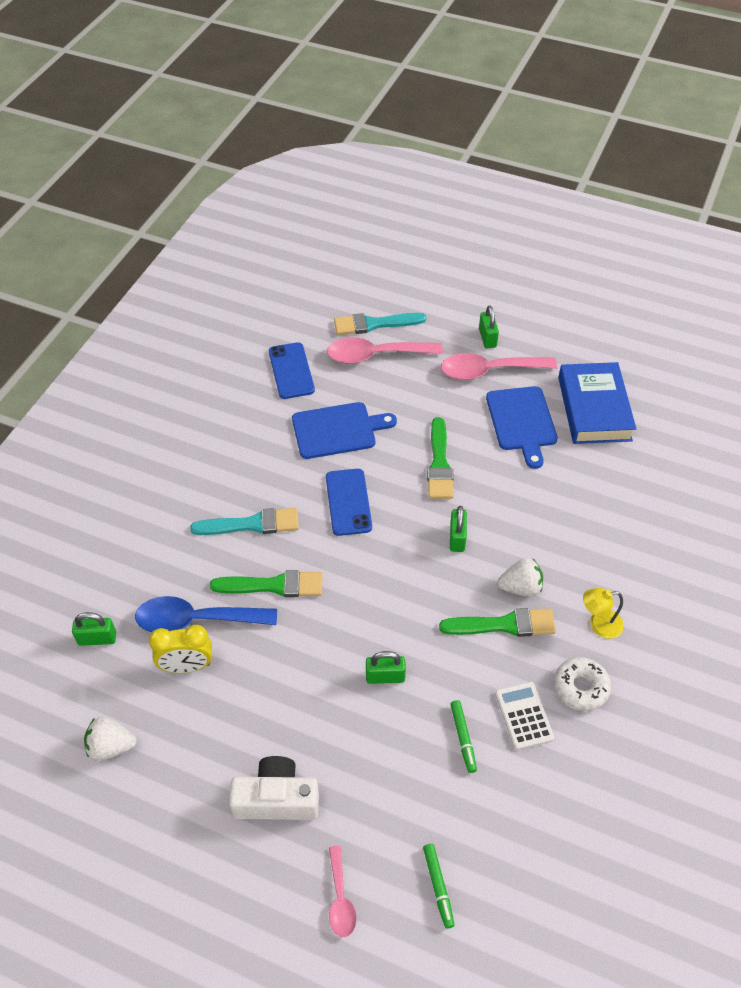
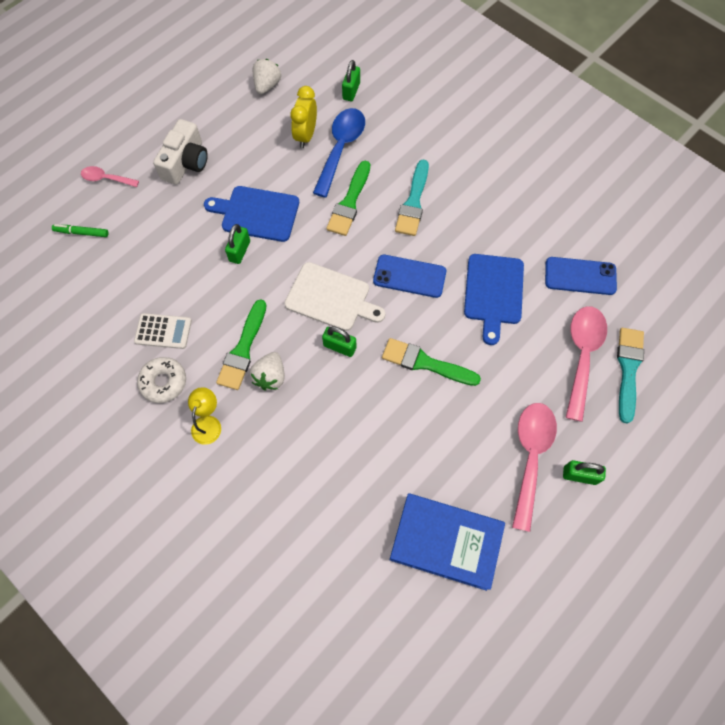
camera: 110 degrees right, 15 degrees up
green marker [450,700,477,773] -> none
blue cutting board [486,386,558,469] -> blue cutting board moved to [204,186,299,242]
none -> white cutting board [285,262,386,331]

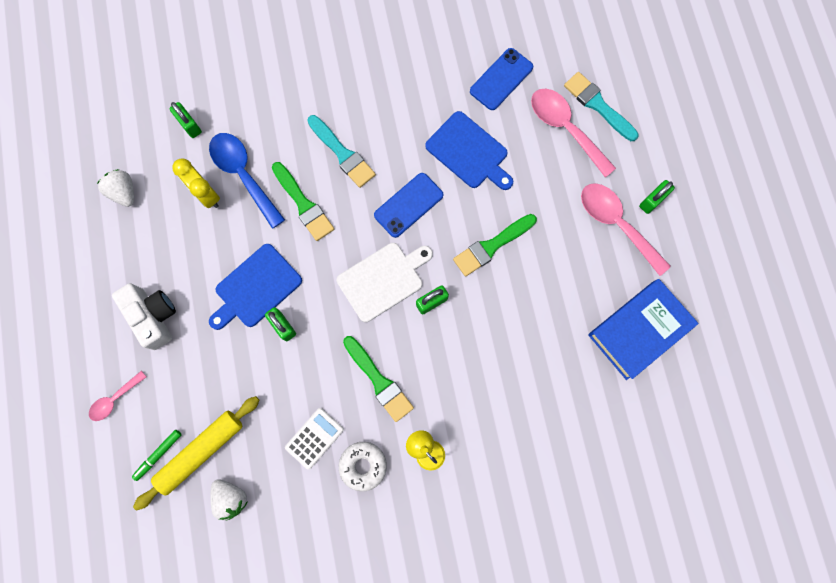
camera: 55 degrees left, 10 degrees up
white strawberry [250,352,285,390] -> white strawberry moved to [211,479,248,520]
none -> yellow rolling pin [133,396,260,510]

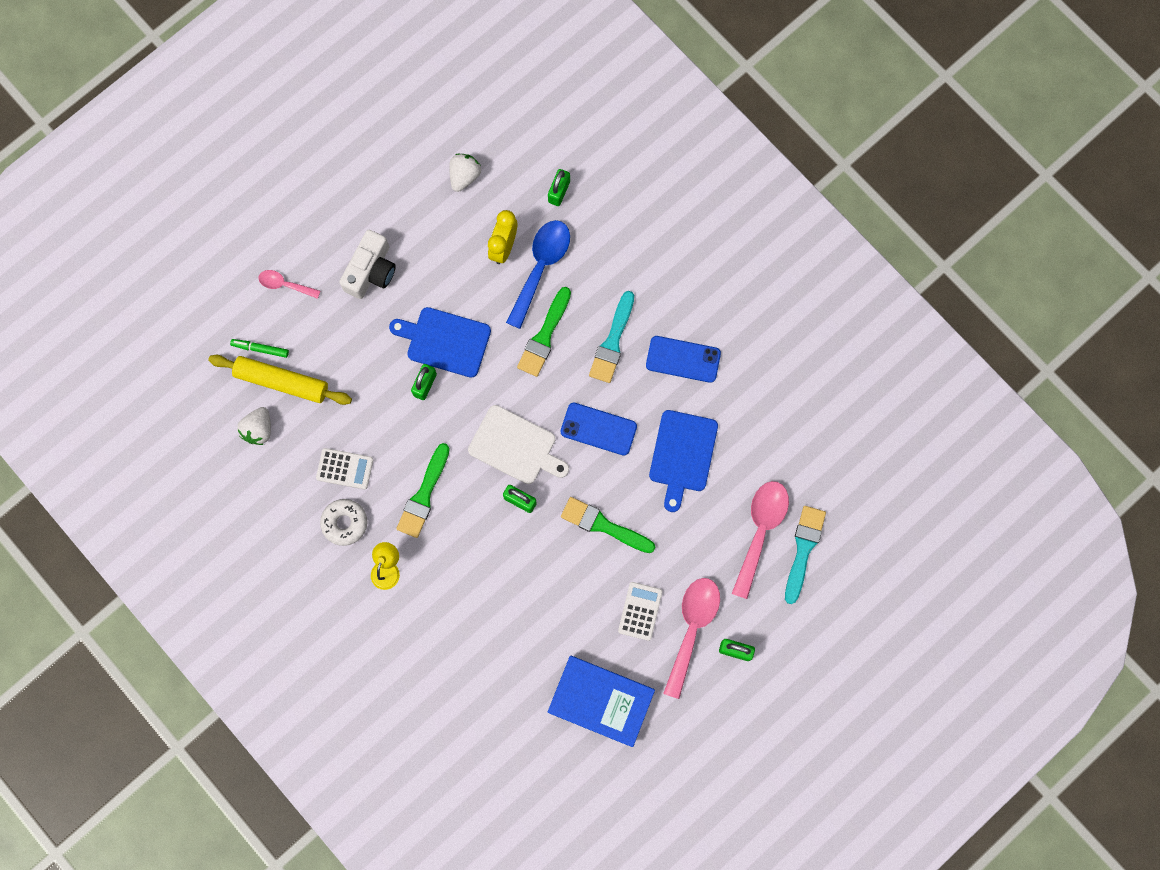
camera: 60 degrees right, 0 degrees up
blue phone [470,48,533,110] -> blue phone moved to [646,336,721,383]
none -> white calculator [618,582,663,641]

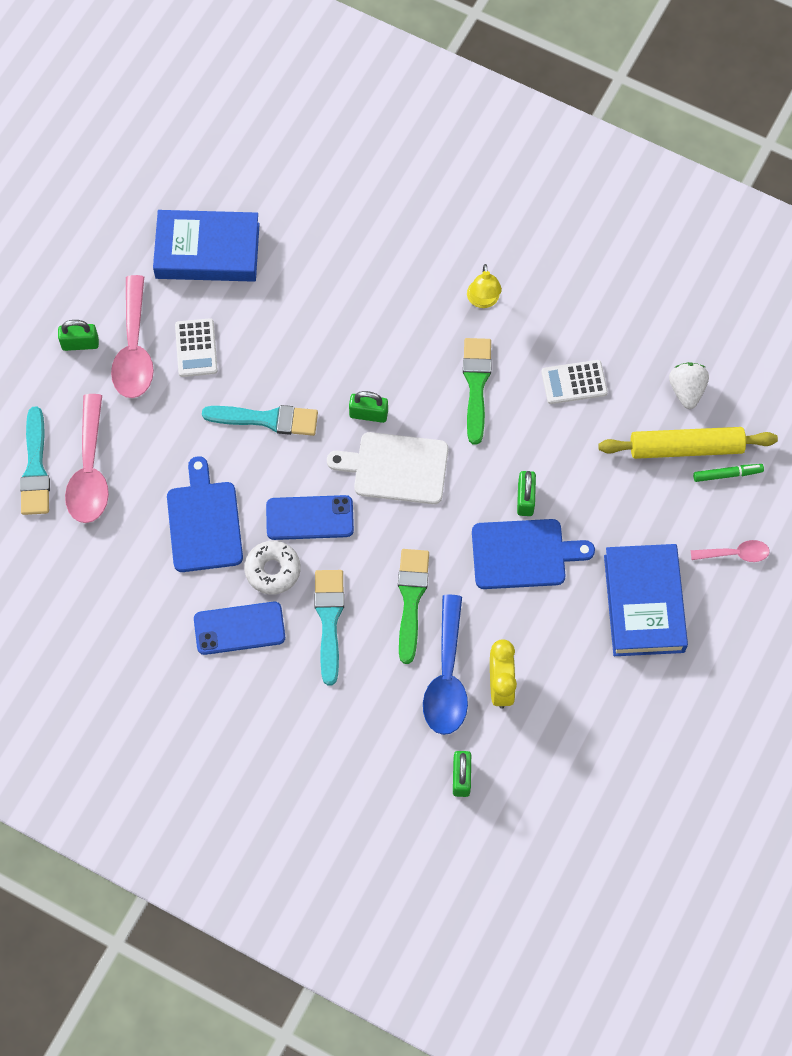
camera: 160 degrees right, 10 degrees down
white donut [320,499,367,546] -> white donut moved to [244,541,301,595]
white camera [339,230,396,299] -> blue book [604,544,688,656]
white strawberry [449,154,481,192] -> none
green brush [561,497,655,553] -> turquoise brush [202,405,318,436]

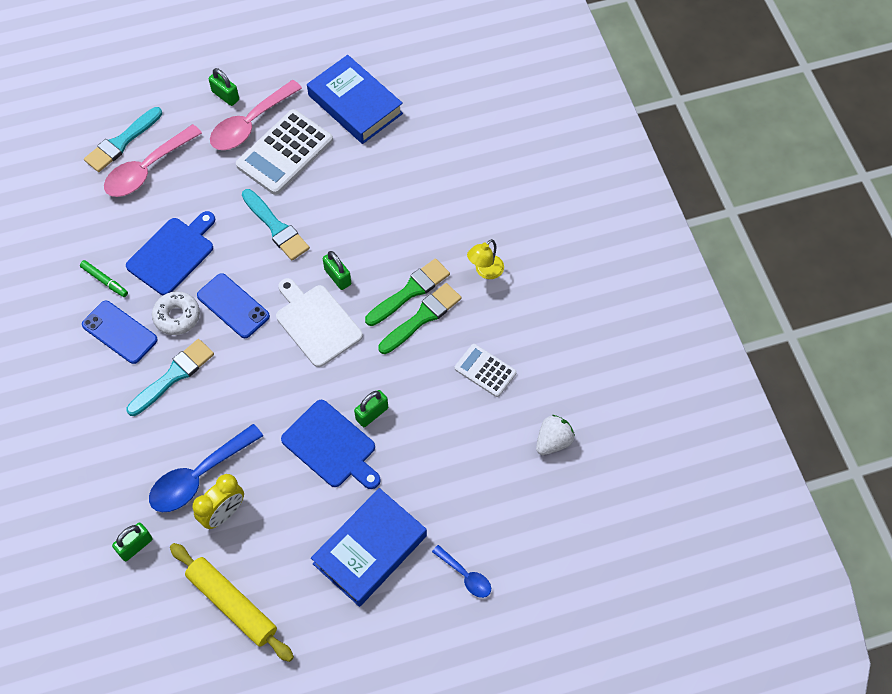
camera: 45 degrees right, 5 degrees down
white calculator [175,318,218,377] -> white calculator [236,109,333,195], size x1.76
green brush [398,549,429,664] -> green brush moved to [365,258,450,326]
yellow rolling pin [598,427,778,459] -> yellow rolling pin moved to [170,543,294,662]
pink spoon [691,540,770,562] -> blue spoon [432,545,491,598]
green marker [693,464,764,482] -> green marker moved to [80,260,128,297]

